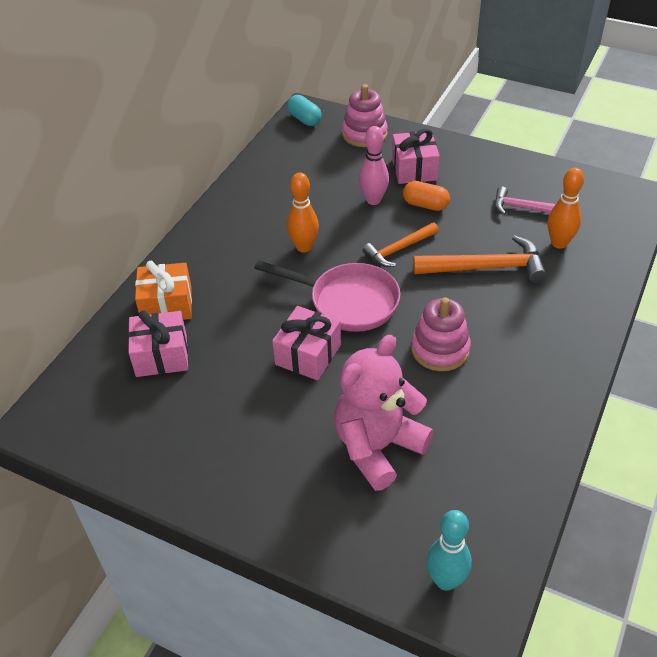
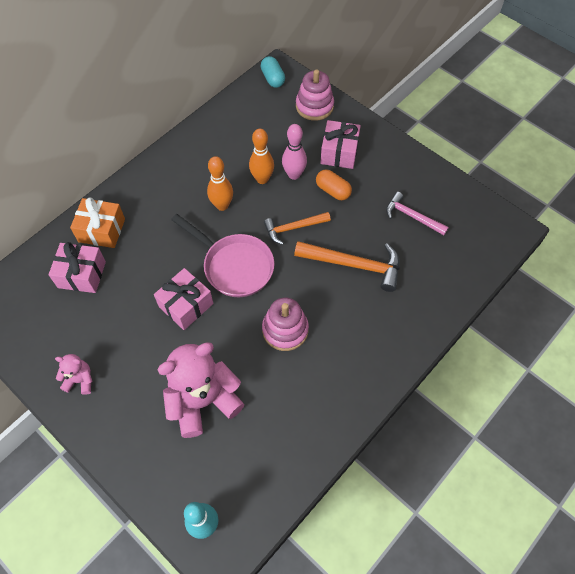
camera: 15 degrees right, 15 degrees up
orange bowling pin [548,168,584,249] -> orange bowling pin moved to [249,129,274,184]
none -> pink teddy bear [55,354,92,395]

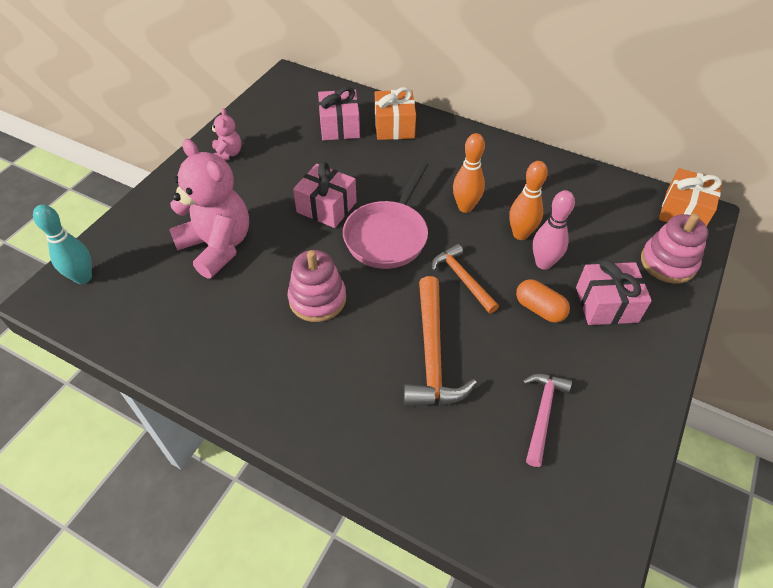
camera: 75 degrees right, 10 degrees down
turquoise capsule [261,56,285,88] -> orange gift [659,168,723,226]
orange capsule [316,170,352,200] -> orange capsule turned 75 degrees counterclockwise [516,279,570,323]

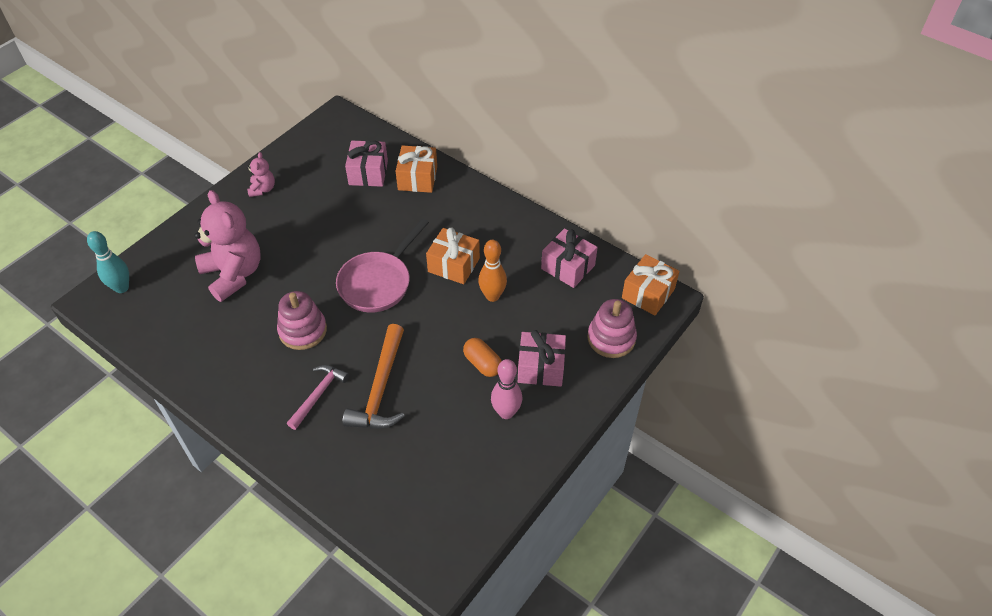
camera: 10 degrees right, 0 degrees up
pink gift [293,162,357,228] -> pink gift moved to [541,228,598,288]
orange hammer [432,244,499,314] -> none
orange bowling pin [453,133,485,213] -> orange gift [426,227,480,284]
pink hammer [523,374,572,467] -> pink hammer moved to [287,365,349,430]
pink bowling pin [533,190,575,270] -> pink bowling pin moved to [491,359,522,419]

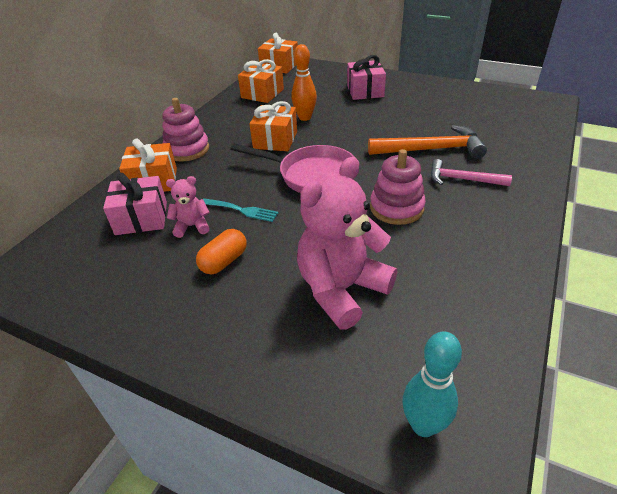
camera: 100 degrees left, 10 degrees down
pink teddy bear [247,152,275,197] -> pink teddy bear moved to [166,176,210,238]
orange capsule [463,338,502,377] -> orange capsule moved to [196,229,247,275]
pink bowling pin [491,359,522,419] -> none
pink gift [541,228,598,288] -> orange gift [238,59,284,103]
pink stacking toy [587,299,637,358] -> pink stacking toy moved to [162,98,209,162]
none -> turquoise fork [203,198,279,222]

